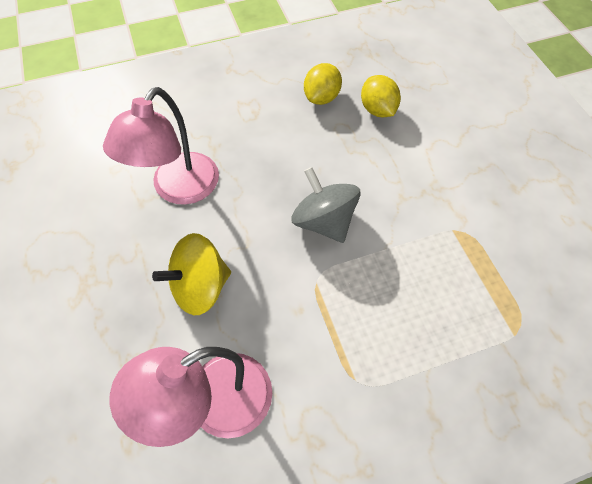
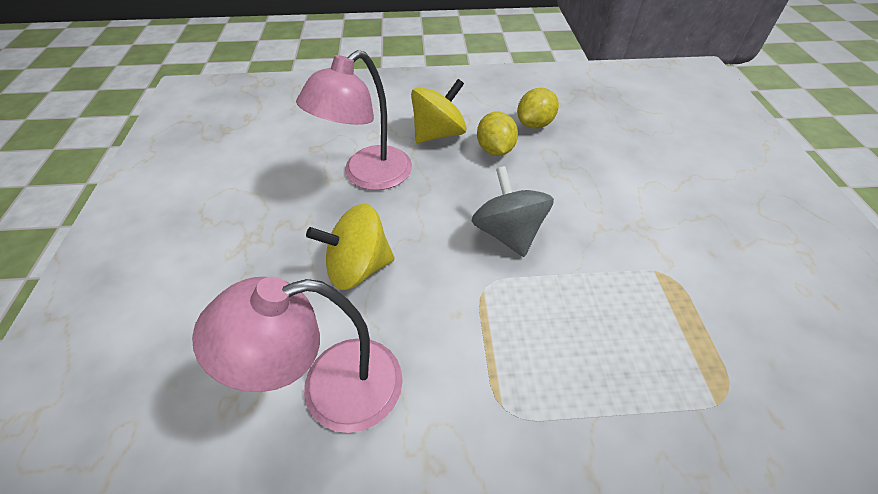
camera: 15 degrees right, 10 degrees down
yellow lemon [361,75,401,117] -> yellow lemon moved to [477,111,518,156]
none -> yellow spinning top [411,79,467,143]

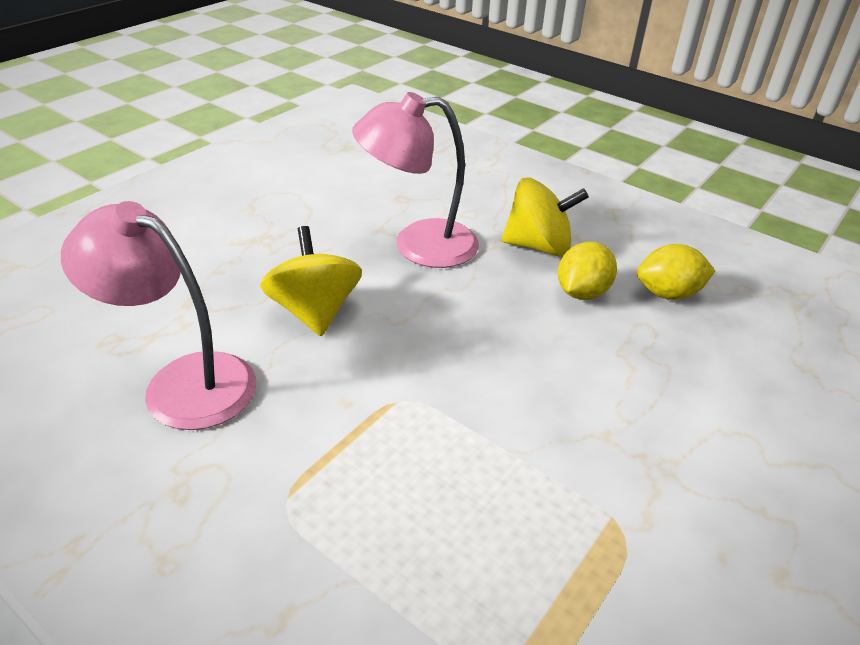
camera: 40 degrees right, 10 degrees down
yellow spinning top [306,204,395,290] -> yellow spinning top turned 45 degrees clockwise [260,226,362,336]
grey spinning top [472,166,554,257] -> none

